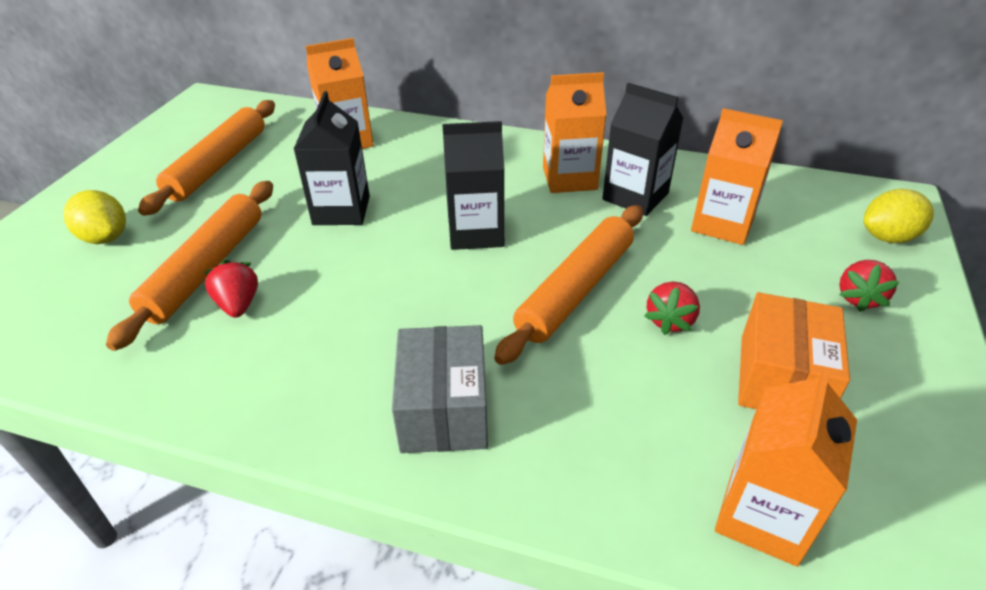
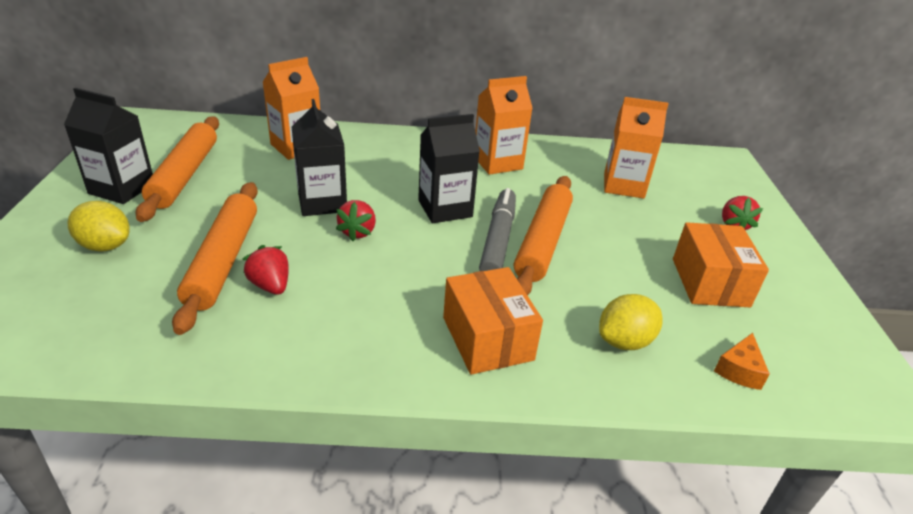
camera: 20 degrees left, 5 degrees down
grey box [392,325,488,453] -> orange box [443,267,543,375]
black carton [602,83,683,216] -> black carton moved to [64,88,153,204]
red strawberry [644,282,700,335] -> red strawberry moved to [336,200,376,241]
orange carton [715,367,857,567] -> orange cheese [714,333,770,390]
yellow lemon [863,189,934,243] -> yellow lemon moved to [599,294,663,350]
none -> grey marker [479,188,516,271]

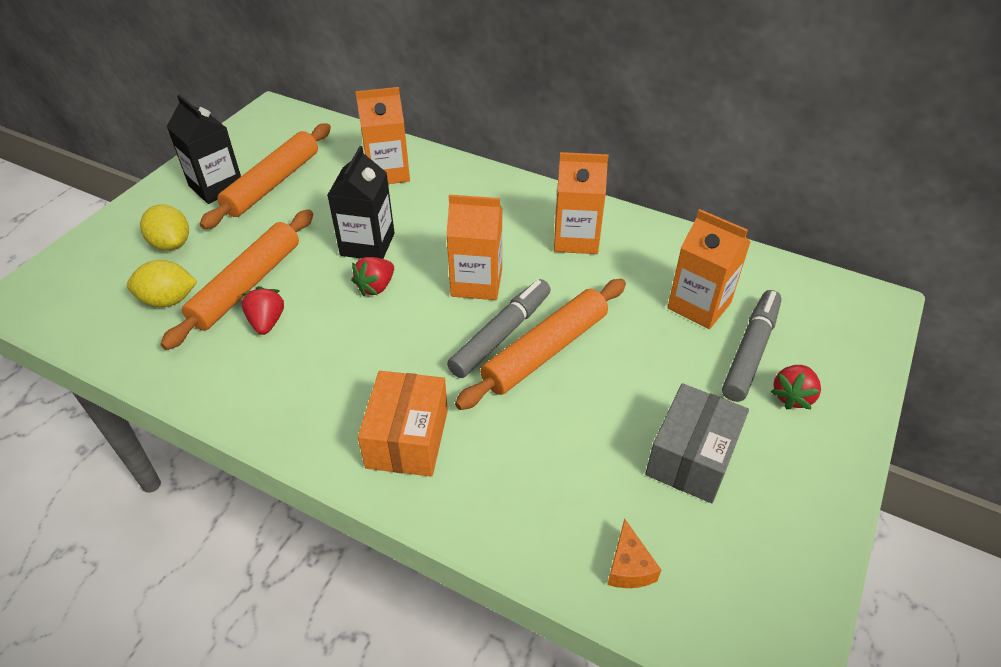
camera: 30 degrees right, 10 degrees up
black carton [418,114,480,223] -> orange carton [446,195,502,300]
yellow lemon [599,294,663,350] -> yellow lemon moved to [127,260,197,307]
orange box [673,222,769,307] -> grey box [645,383,749,503]
orange cheese [714,333,770,390] -> orange cheese turned 60 degrees counterclockwise [607,519,661,588]
none -> grey marker [722,290,782,402]

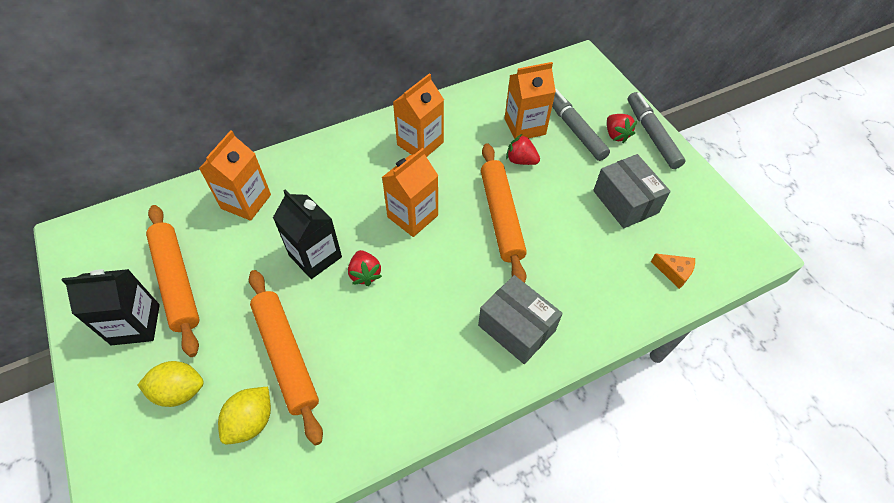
camera: 55 degrees left, 10 degrees up
red strawberry [242,286,284,335] -> red strawberry moved to [506,134,540,165]
orange box [358,371,448,476] -> grey box [478,275,563,364]
grey marker [447,279,551,378] -> grey marker moved to [628,92,685,169]

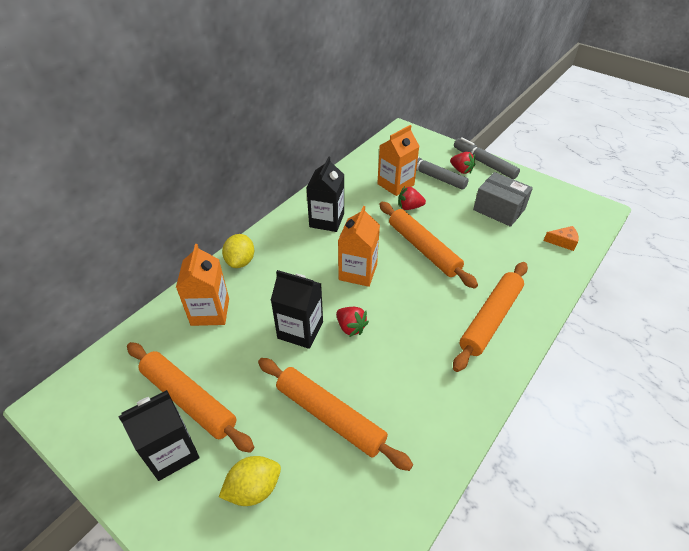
camera: 25 degrees left, 10 degrees down
yellow lemon [218,387,271,444] -> yellow lemon moved to [222,234,254,268]
orange carton [393,73,444,157] -> black carton [307,156,344,232]
grey box [478,275,563,364] -> orange rolling pin [453,262,528,372]

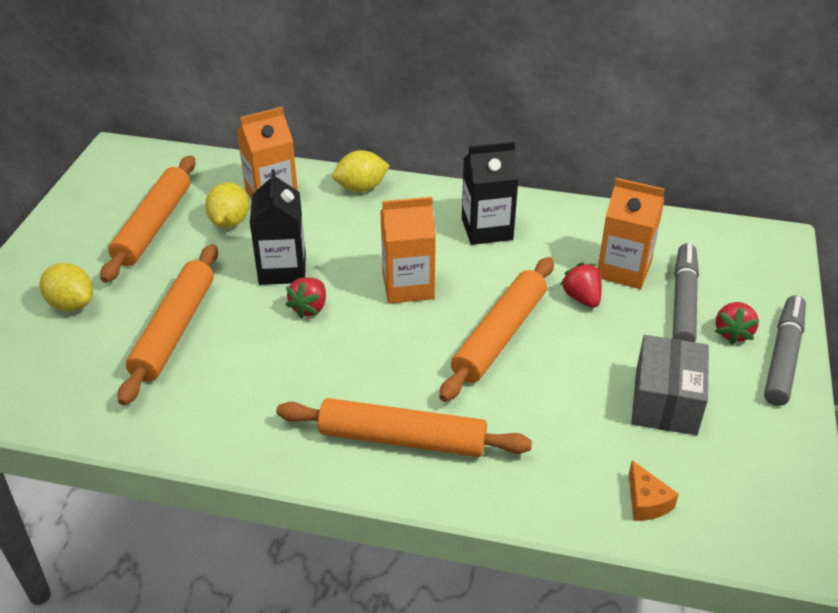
camera: 65 degrees right, 5 degrees down
black carton [118,390,199,481] -> none
none -> yellow lemon [205,182,249,228]

